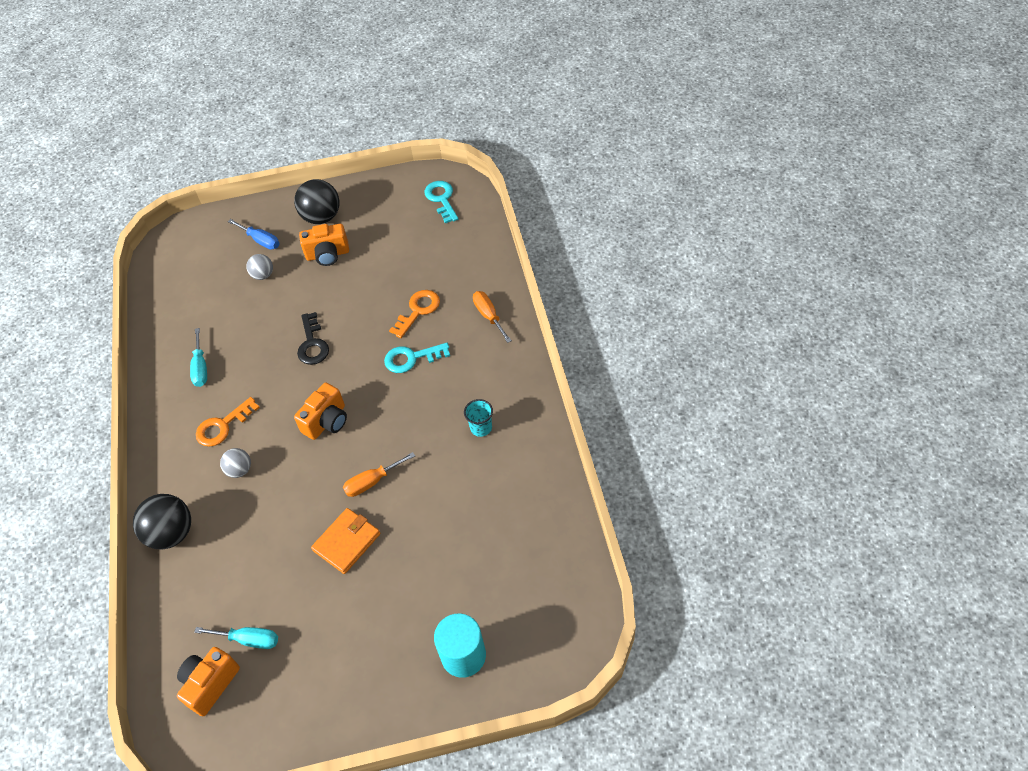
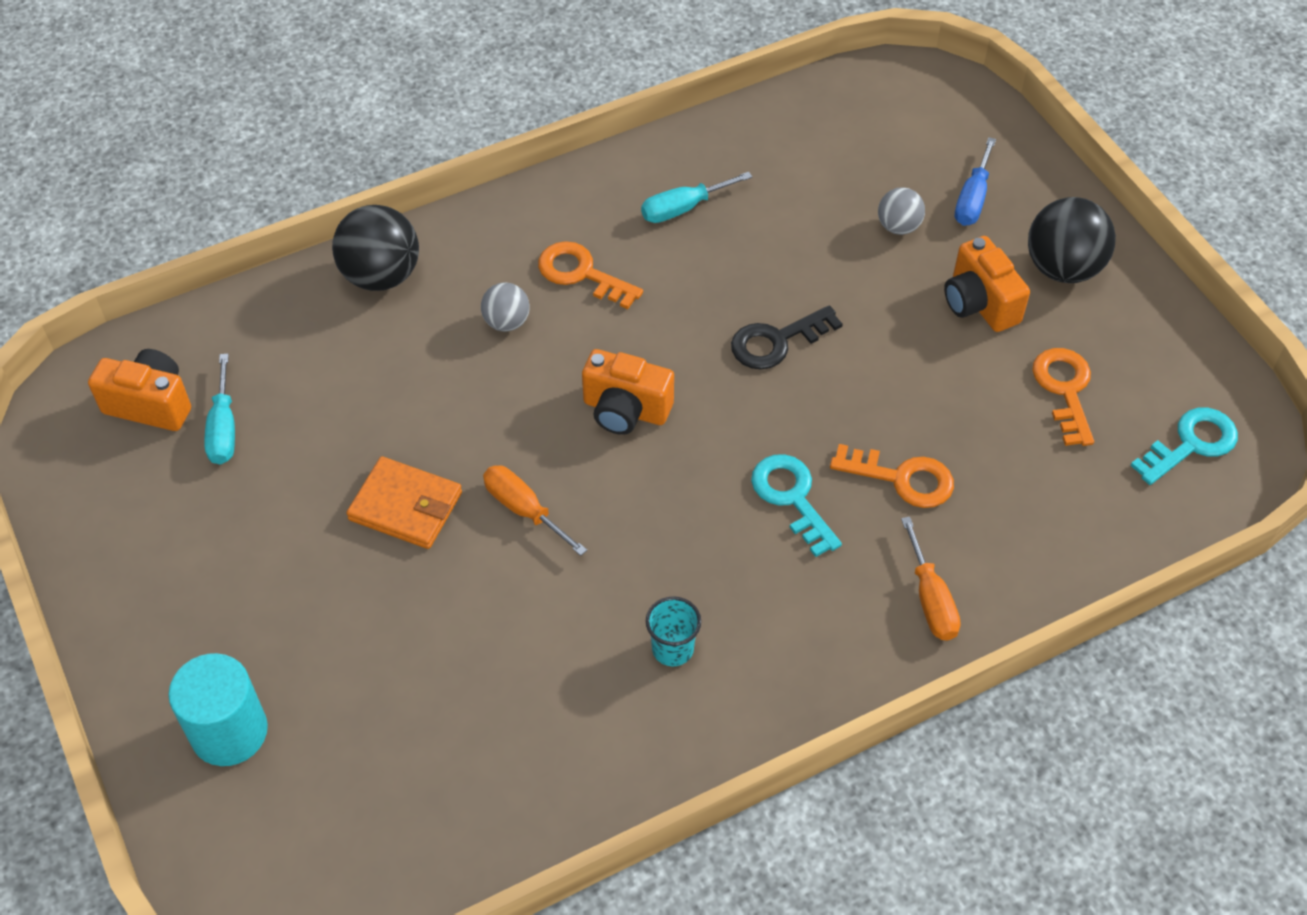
camera: 70 degrees right, 0 degrees up
orange screwdriver [473,291,512,343] -> orange screwdriver turned 120 degrees clockwise [901,517,961,640]
none -> orange key [1032,348,1094,446]

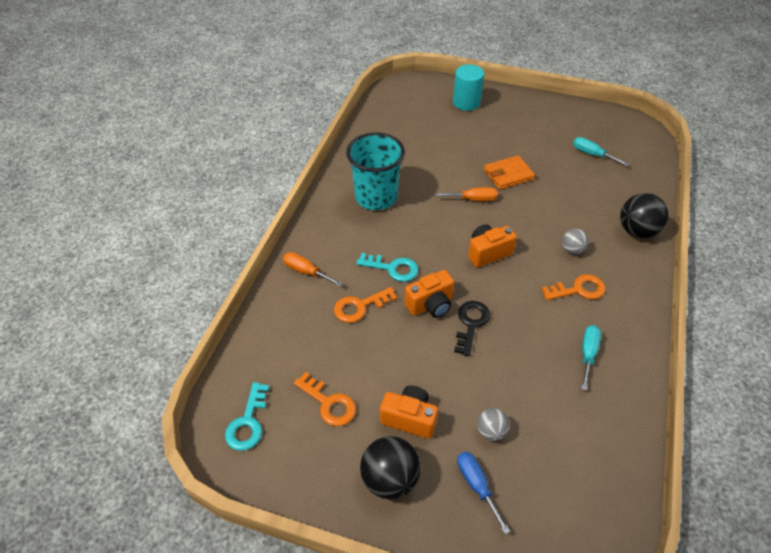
camera: 135 degrees right, 5 degrees down
orange camera [88,349,191,431] -> orange camera moved to [405,270,454,318]
turquoise cup [646,596,701,666] -> turquoise cup [346,132,405,210], size x2.36

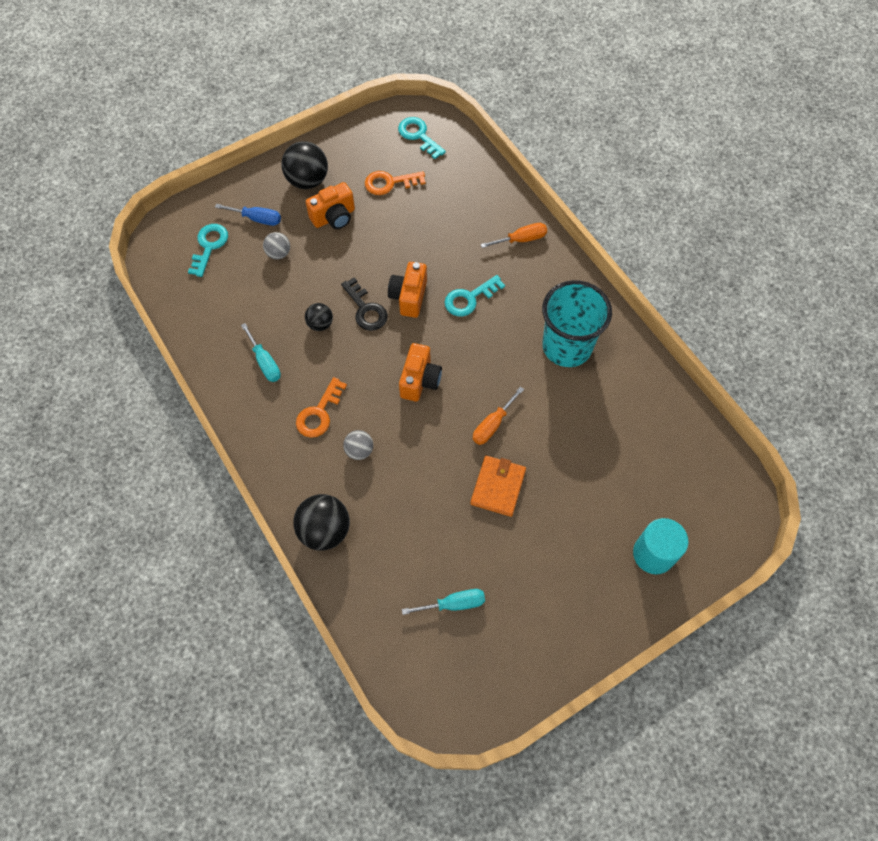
camera: 130 degrees right, 15 degrees up
orange key [334,287,397,323] -> none
none -> turquoise key [188,224,228,277]
none -> black ball [305,303,333,331]

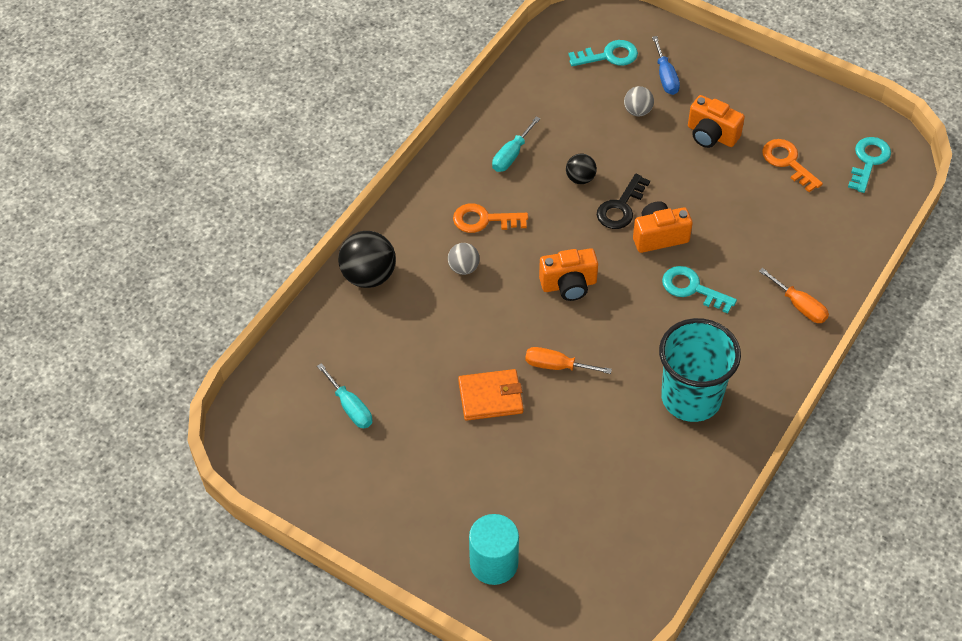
camera: 65 degrees right, 10 degrees down
black ball [281,141,328,189] -> none

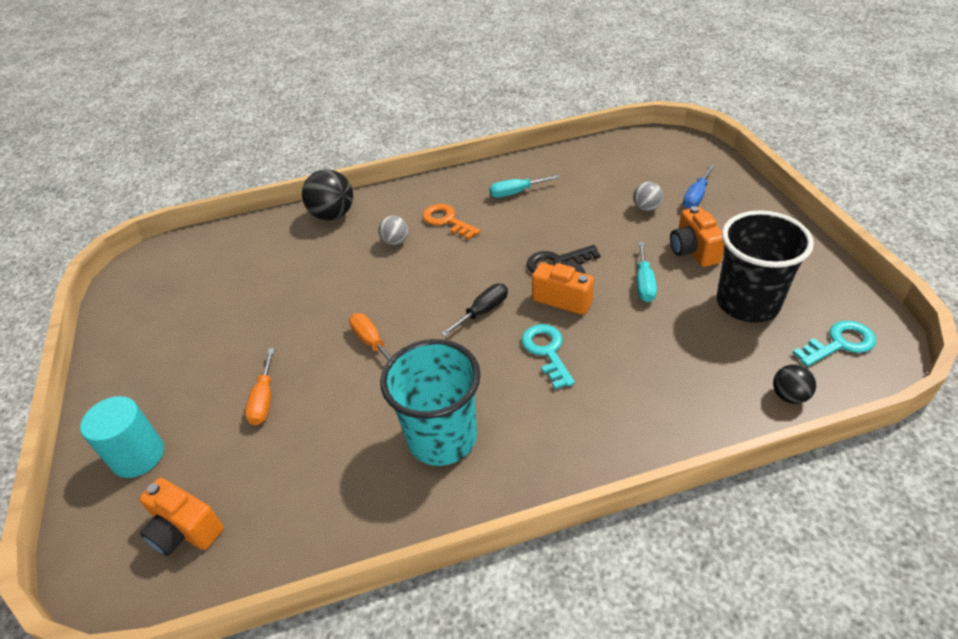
camera: 45 degrees right, 10 degrees down
turquoise screwdriver [317,363,372,428] -> turquoise screwdriver moved to [637,242,657,302]
orange wallet [458,369,524,421] -> none
orange camera [539,248,598,301] -> orange camera moved to [139,478,224,556]
black ball [566,154,597,184] -> black ball moved to [773,364,816,404]
turquoise key [568,40,638,66] -> none
orange screwdriver [759,268,829,323] -> orange screwdriver moved to [245,348,275,425]
orange key [762,139,823,192] -> black cup [717,210,814,323]
none -> black screwdriver [441,284,508,337]

